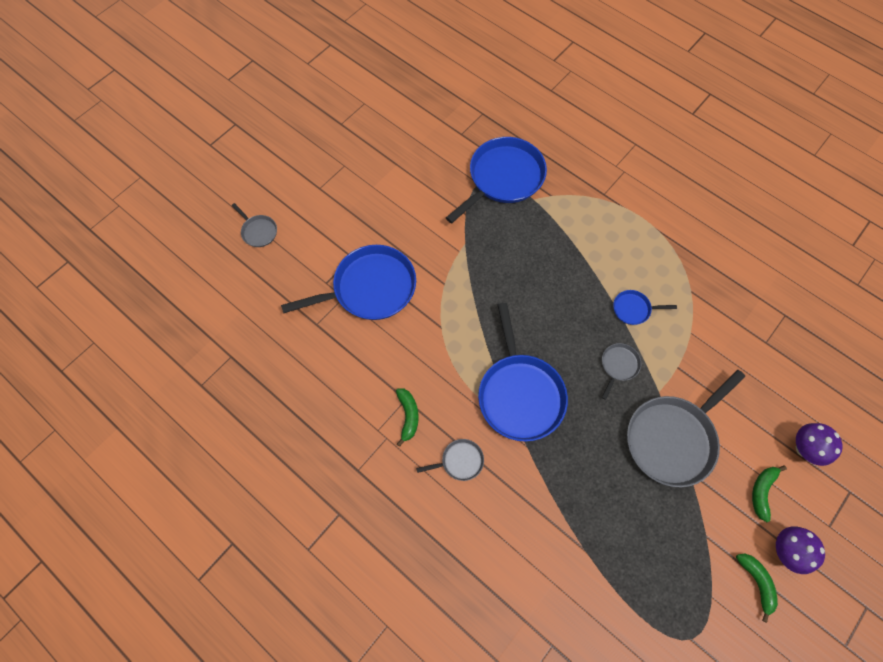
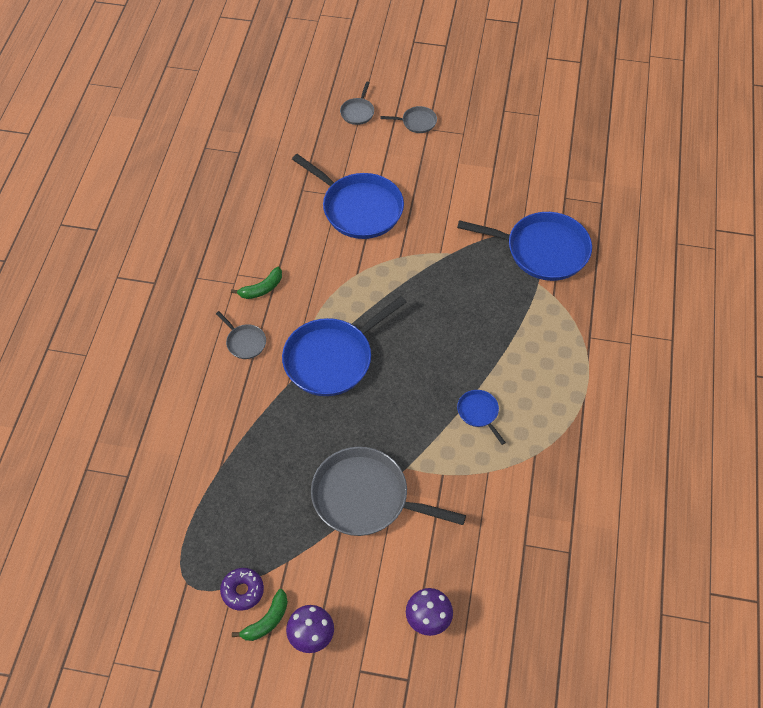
camera: 60 degrees right, 10 degrees down
grey pan [602,343,641,400] -> grey pan moved to [381,106,437,133]
green banana [752,465,787,522] -> none
none -> purple donut [220,568,264,611]

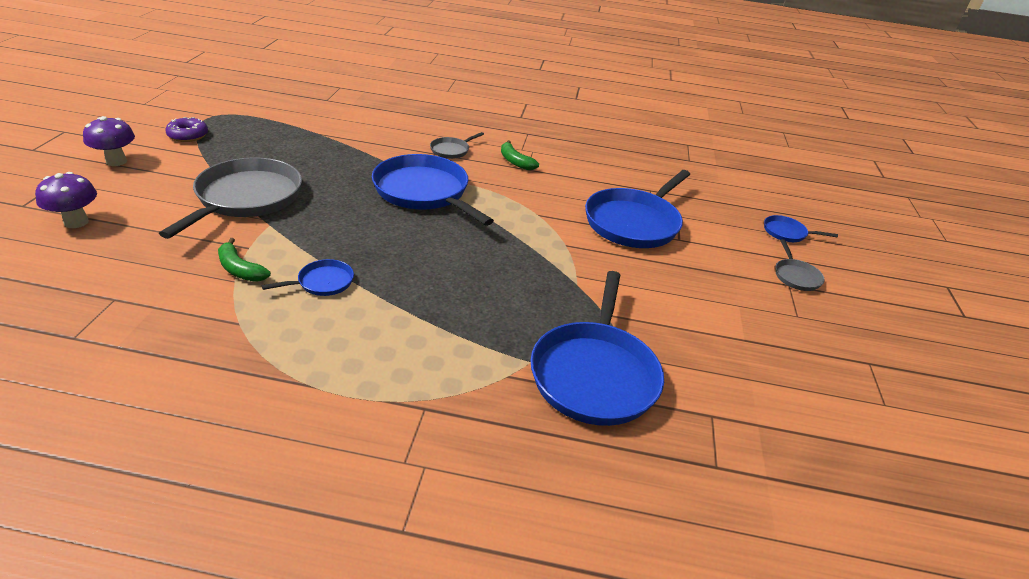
camera: 85 degrees right, 20 degrees down
green banana [232,589,288,641] -> green banana moved to [218,238,271,282]
grey pan [340,82,374,125] -> blue pan [764,215,838,242]

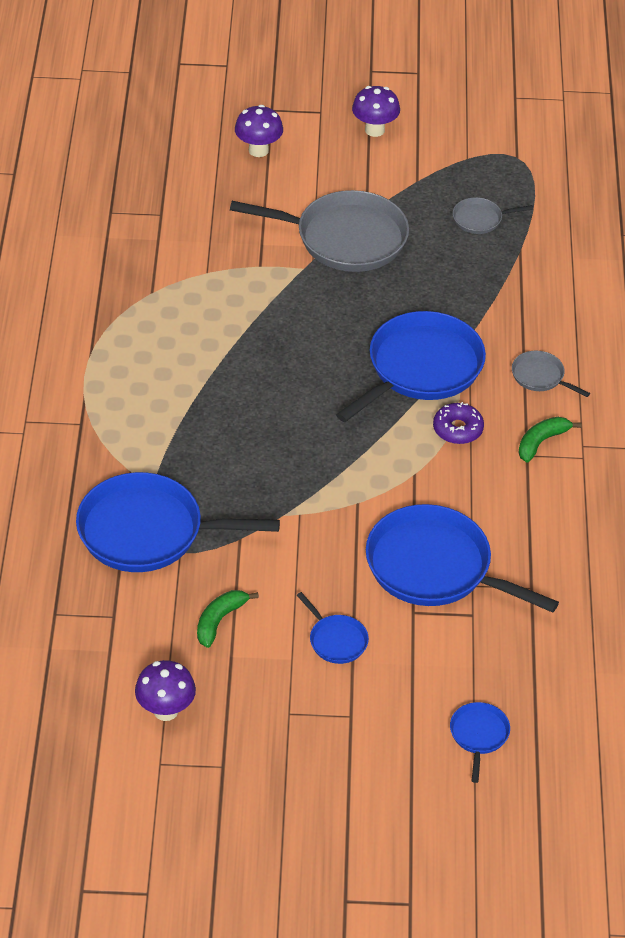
camera: 85 degrees right, 10 degrees up
purple donut [165,117,208,142] -> purple donut moved to [433,402,484,444]
green banana [218,238,271,282] -> green banana moved to [197,590,259,648]
blue pan [262,259,354,296] -> blue pan moved to [297,592,369,664]
grey pan [776,239,825,291] -> grey pan moved to [453,197,533,234]
none -> purple mushroom [135,660,196,721]

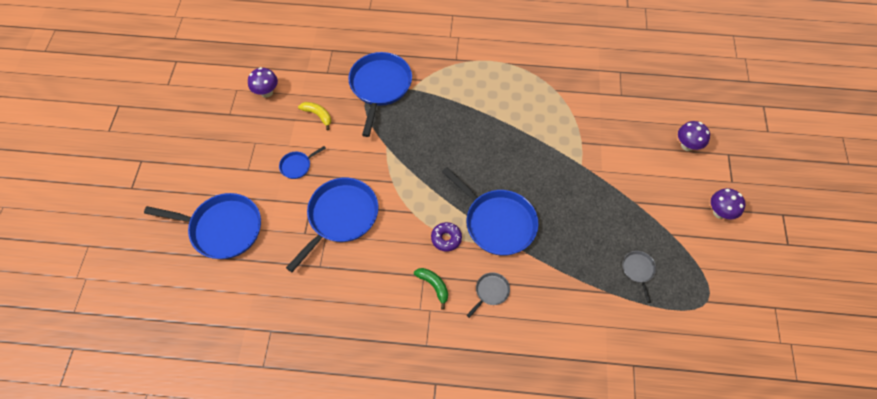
camera: 95 degrees right, 15 degrees up
green banana [197,590,259,648] -> yellow banana [298,102,331,130]
grey pan [230,190,409,272] -> none
blue pan [450,702,510,783] -> blue pan [144,193,261,259], size x2.19

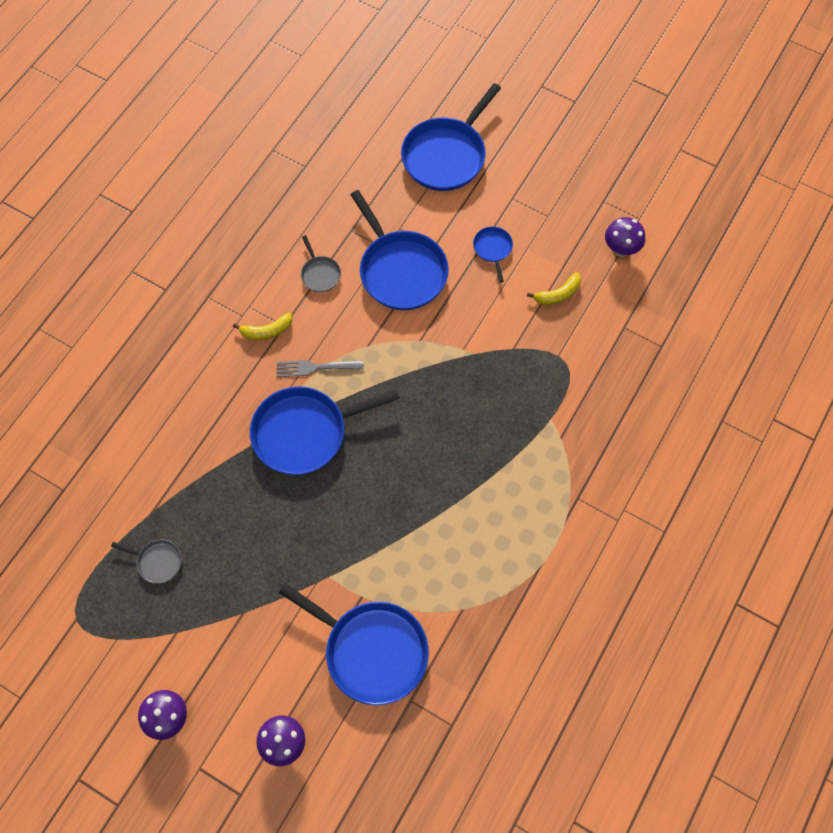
camera: 115 degrees right, 5 degrees up
blue pan [348,52,412,137] -> blue pan moved to [279,583,429,705]
green banana [414,268,448,310] -> yellow banana [233,313,292,340]
purple donut [431,222,462,252] -> grey fork [277,360,363,377]
grey pan [467,272,510,318] -> grey pan moved to [301,235,341,292]

